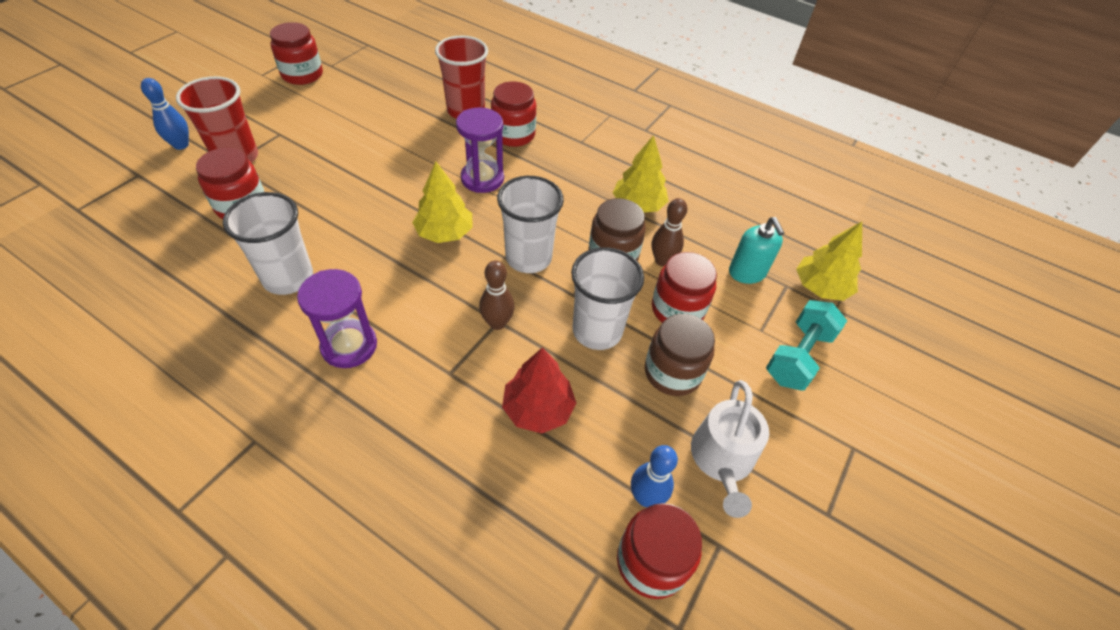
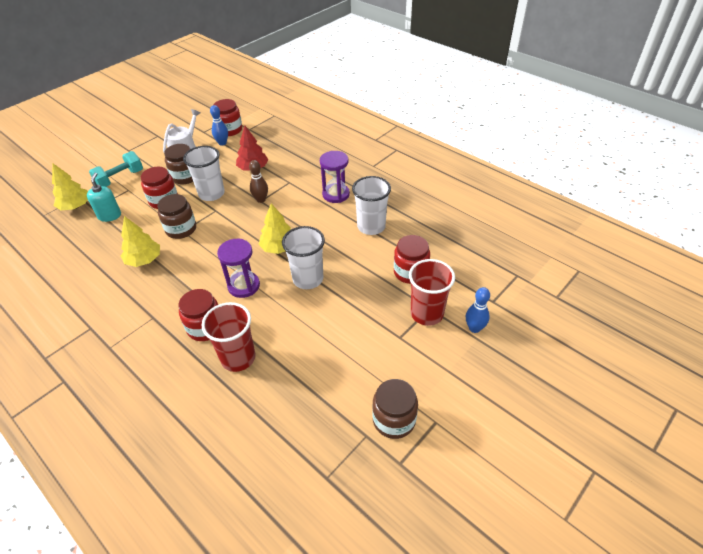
camera: 165 degrees left, 5 degrees down
red jar [270,22,323,85] -> brown jar [372,379,418,439]
white cup [497,176,564,273] -> white cup moved to [282,226,325,289]
brown bowling pin [652,198,687,266] -> none

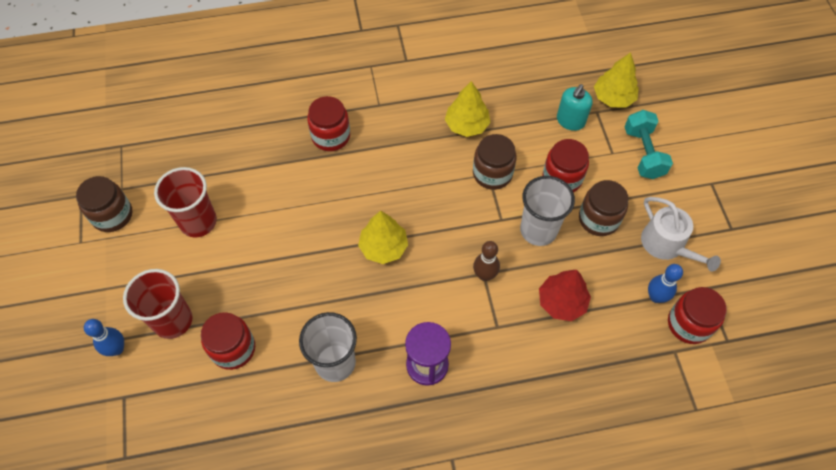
camera: 125 degrees right, 15 degrees up
turquoise soap dispenser [87,173,121,222] -> turquoise soap dispenser turned 90 degrees clockwise [557,84,592,131]
red cup [202,302,256,372] -> red cup moved to [154,167,217,238]
purple hourglass [217,239,260,298] -> none
white cup [282,226,325,289] -> none

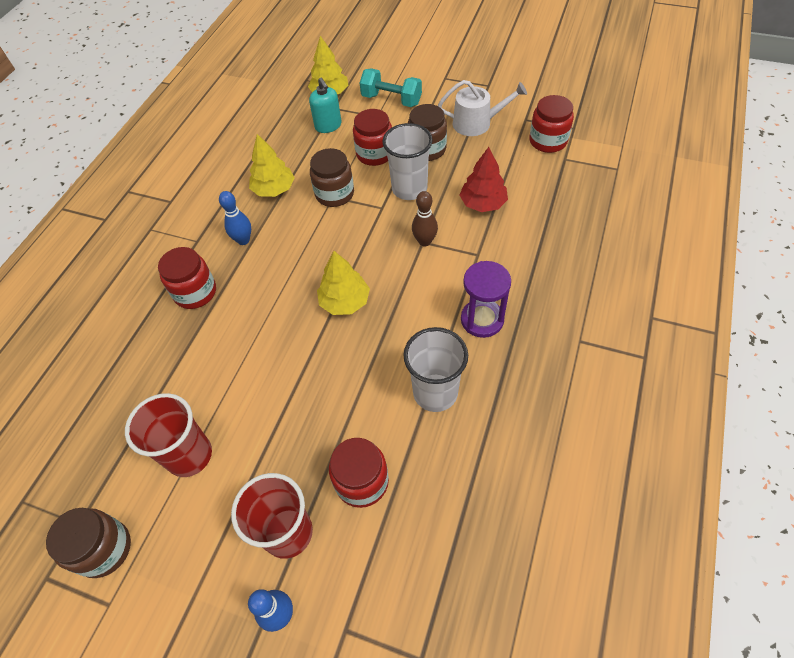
camera: 55 degrees left, 5 degrees down
blue bowling pin [648,264,683,303] -> blue bowling pin moved to [219,191,251,245]

